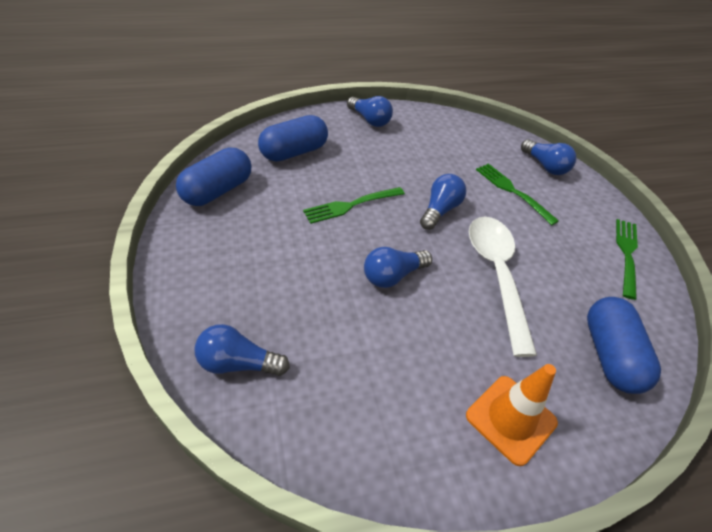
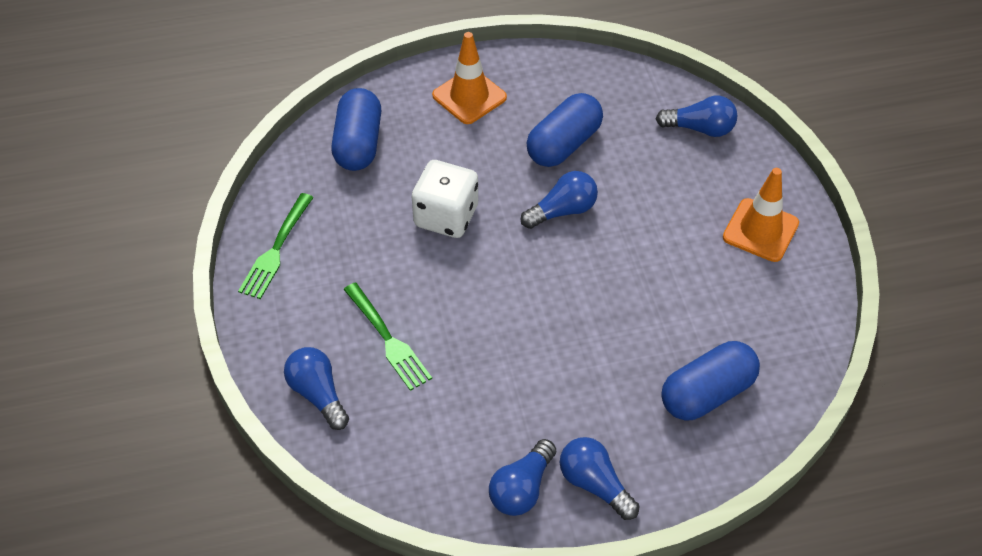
camera: 175 degrees left, 5 degrees up
blue capsule [176,148,251,206] -> blue capsule moved to [526,93,603,167]
green fork [303,187,405,224] -> none
blue light bulb [420,174,466,230] -> blue light bulb moved to [489,439,556,516]
white spoon [469,217,537,357] -> white dice [412,160,478,238]
none -> orange traffic cone [723,168,799,262]

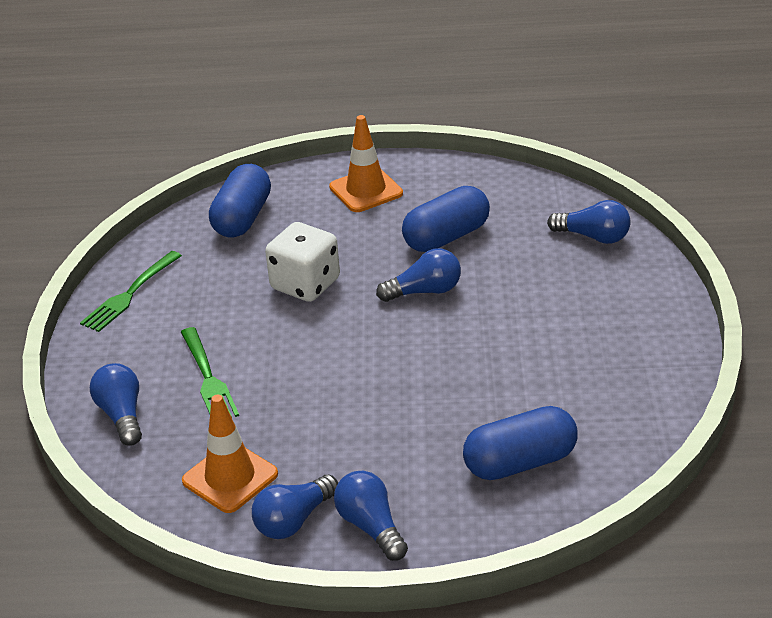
camera: 15 degrees right, 15 degrees down
orange traffic cone [723,168,799,262] -> orange traffic cone moved to [182,395,278,513]

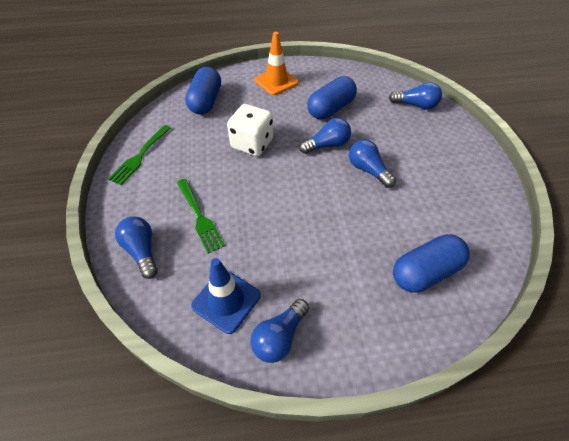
camera: 10 degrees left, 15 degrees up
orange traffic cone [182,395,278,513] -> blue traffic cone [191,258,261,334]
blue light bulb [334,471,408,561] -> blue light bulb moved to [349,140,396,188]

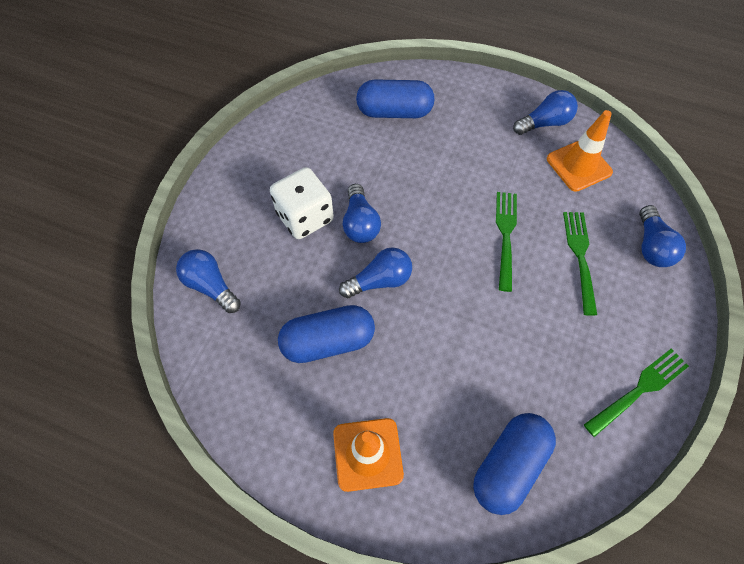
camera: 150 degrees left, 10 degrees up
blue traffic cone [191,258,261,334] -> orange traffic cone [547,110,613,192]
white dice [227,104,273,156] -> white dice moved to [270,167,334,239]
blue light bulb [299,118,351,154] -> blue light bulb turned 150 degrees clockwise [339,247,412,298]
none -> green fork [496,192,517,292]

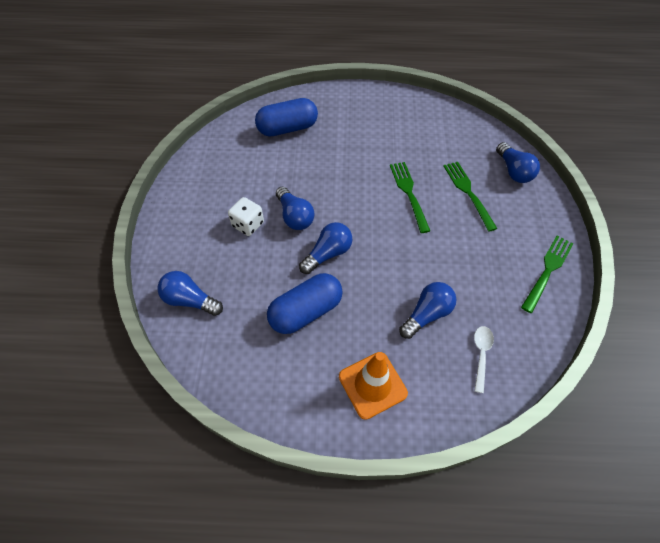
camera: 20 degrees left, 5 degrees down
white dice [270,167,334,239] -> white dice [228,197,264,236], size x0.65
blue capsule [473,413,556,515] -> white spoon [474,326,494,393]
blue light bulb [513,90,578,135] -> blue light bulb moved to [399,282,456,339]
orange traffic cone [547,110,613,192] -> none

